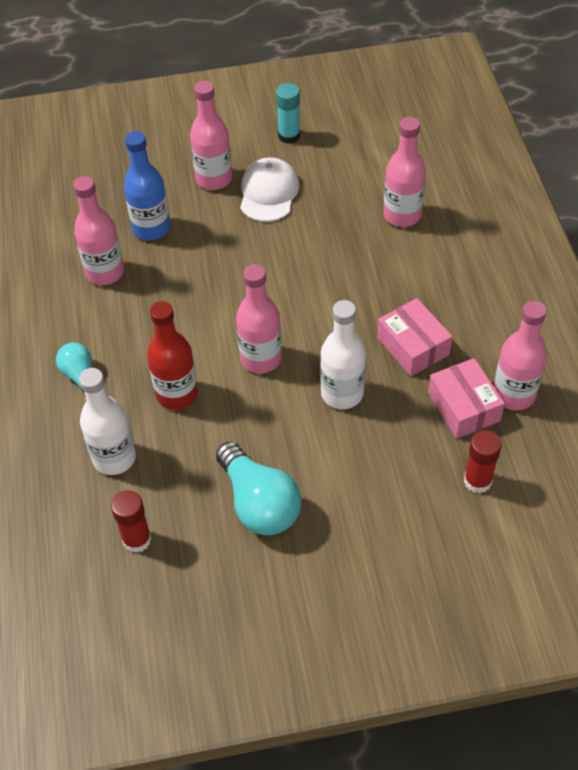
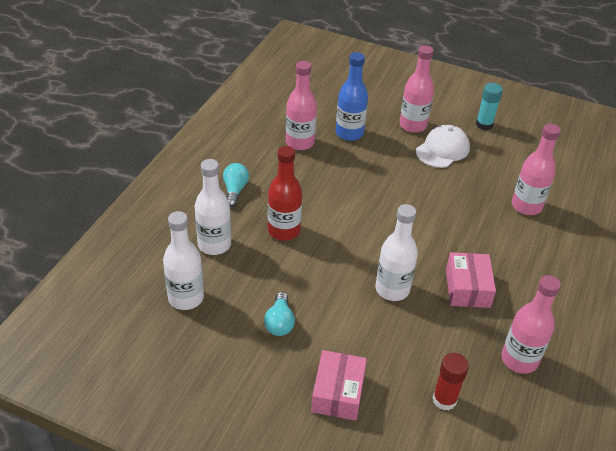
camera: 30 degrees right, 10 degrees down
red glue stick [111,490,151,553] -> white bottle [163,211,204,310]
turquoise light bulb [216,442,301,535] -> turquoise light bulb [264,292,295,336], size x0.58
pink bottle [236,264,282,374] -> none
pink box [428,358,505,439] -> pink box moved to [311,350,367,421]

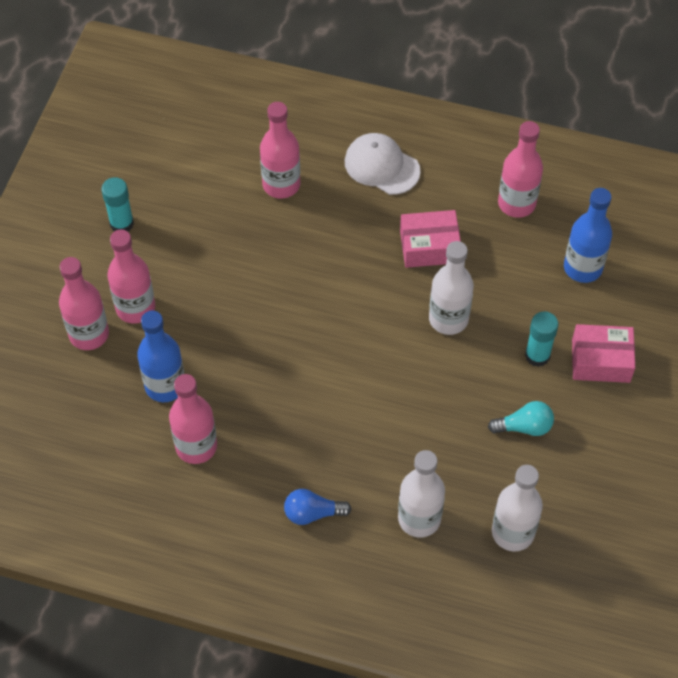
camera: 95 degrees left, 15 degrees up
turquoise light bulb [223,163,249,207] -> blue light bulb [284,489,351,525]
red bottle [268,146,302,241] -> none
white cap [416,125,470,168] -> white cap moved to [345,133,421,195]
red glue stick [433,353,469,410] -> blue bottle [564,188,612,283]
none -> pink bottle [59,257,109,350]
none -> turquoise glue stick [525,311,559,367]

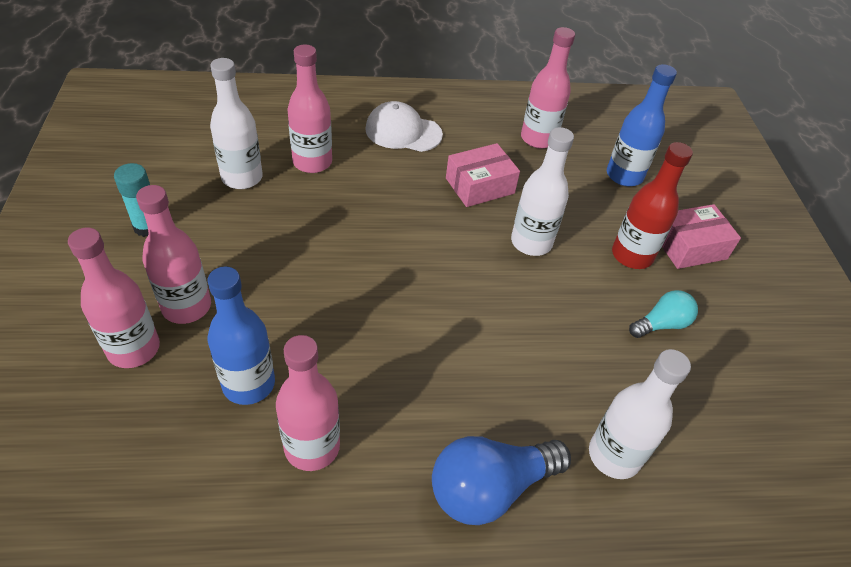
camera: 25 degrees left, 10 degrees down
blue light bulb [284,489,351,525] -> blue light bulb [432,436,571,525], size x1.72
white bottle [492,465,543,551] -> white bottle moved to [210,58,263,189]
turquoise glue stick [525,311,559,367] -> red bottle [612,142,693,269]

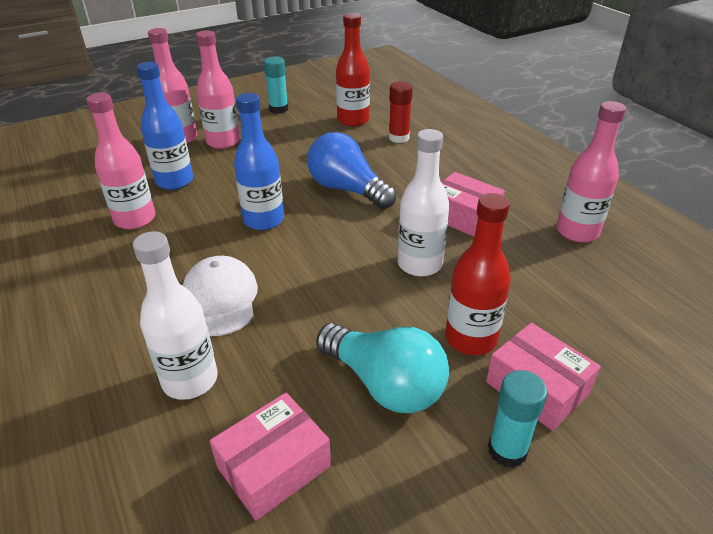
camera: 70 degrees right, 10 degrees down
white bottle [210,58,263,189] -> red bottle [336,13,370,127]
pink bottle [287,45,332,173] -> red glue stick [389,82,413,143]
white cap [365,101,443,152] -> white cap moved to [183,256,258,336]
blue light bulb [432,436,571,525] -> blue light bulb moved to [307,132,396,209]
blue bottle [607,64,677,186] -> blue bottle moved to [234,93,284,230]
turquoise light bulb [629,290,698,338] -> turquoise light bulb [316,323,449,413], size x1.72
none -> pink box [210,393,331,521]
none -> turquoise glue stick [488,370,547,468]

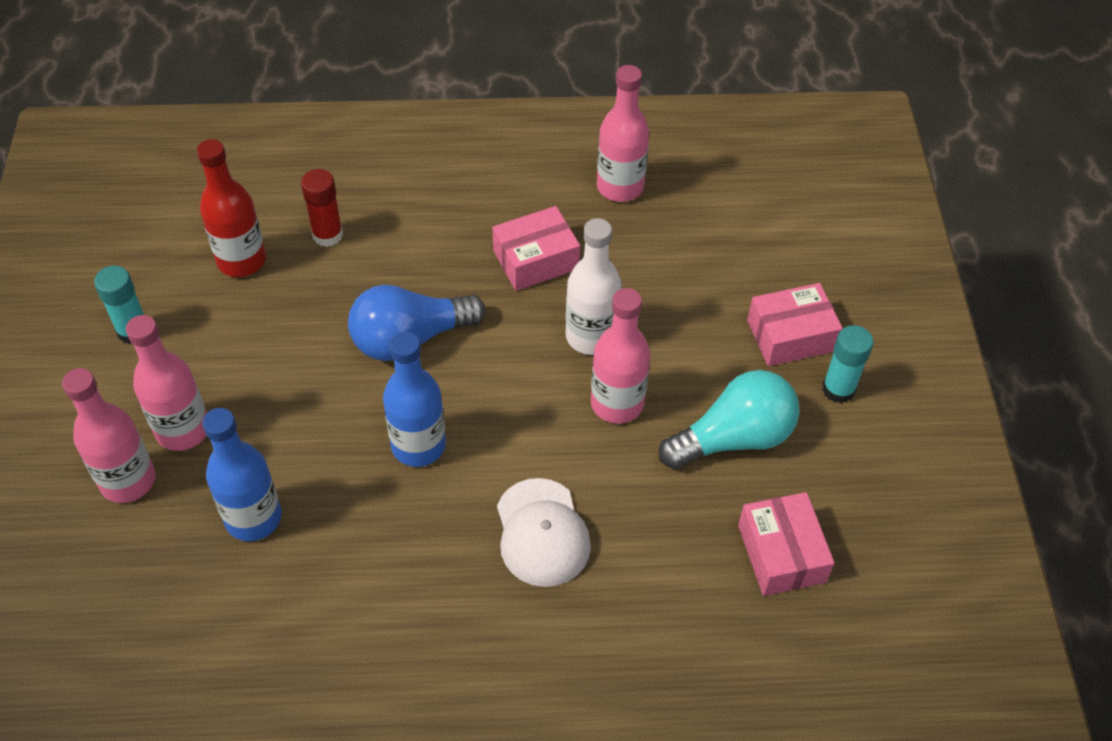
camera: 65 degrees left, 15 degrees up
pink bottle [86,93,155,230] -> pink bottle moved to [591,288,650,424]
white bottle [133,231,218,400] -> none
white cap [183,256,258,336] -> white cap turned 120 degrees counterclockwise [497,478,591,587]
red bottle [445,193,511,355] -> none

